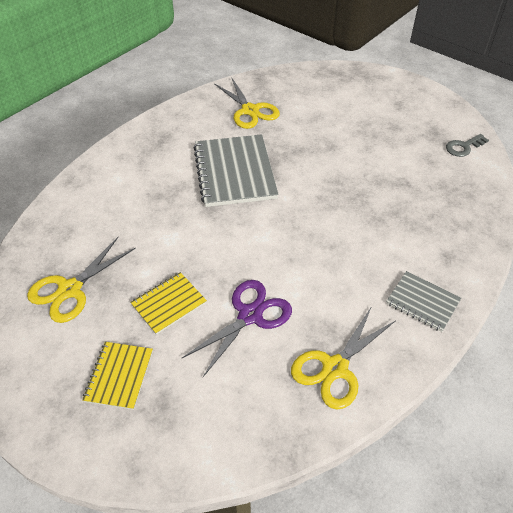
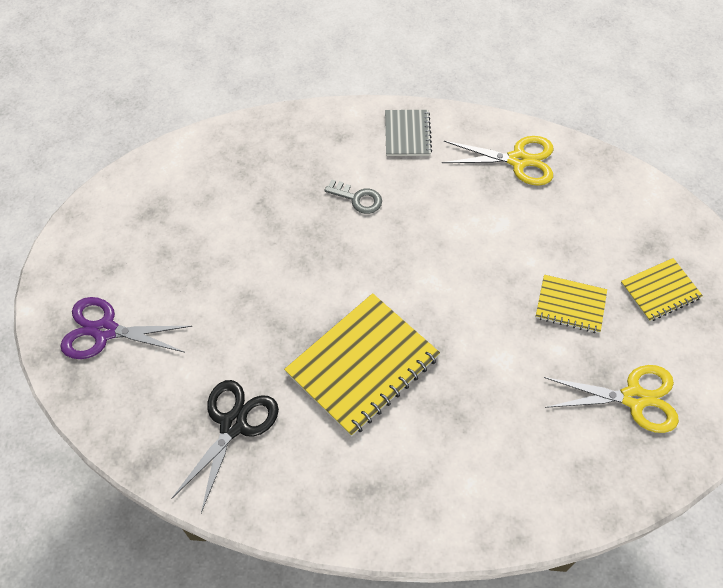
camera: 125 degrees left, 10 degrees up
purple scissors [182,280,292,377] -> purple scissors moved to [60,297,192,359]
grey notebook [193,134,279,207] -> yellow notebook [284,293,440,437]
yellow scissors [214,77,280,129] -> black scissors [171,380,279,513]
grey key [446,134,489,157] -> grey key moved to [324,179,382,214]

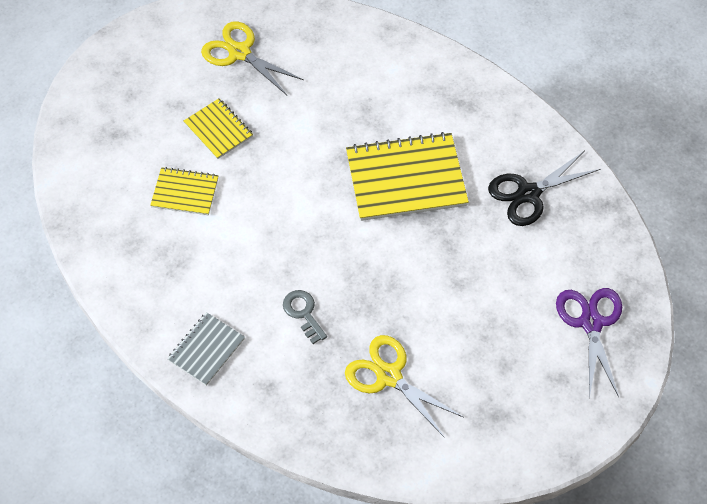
camera: 145 degrees left, 0 degrees up
purple scissors [60,297,192,359] -> purple scissors turned 135 degrees counterclockwise [556,288,622,398]
yellow scissors [442,136,553,186] -> yellow scissors moved to [345,335,463,438]
yellow notebook [621,258,703,322] -> yellow notebook moved to [150,167,218,215]

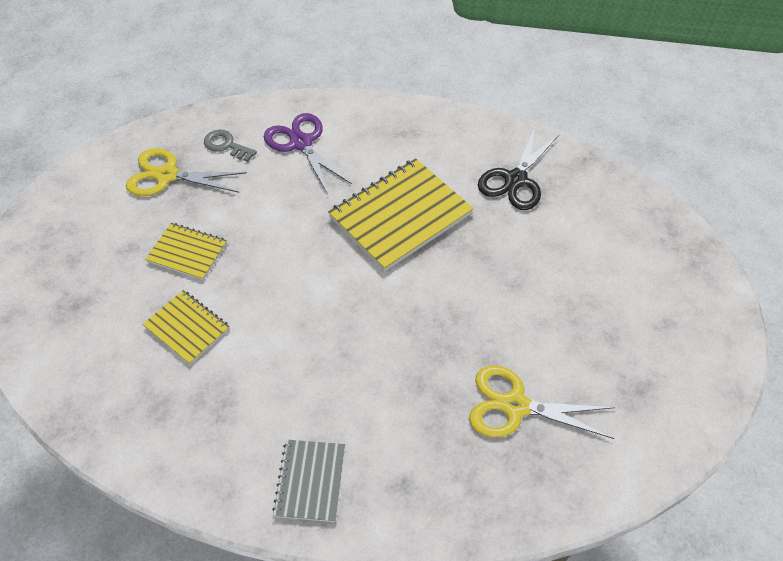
camera: 30 degrees left, 5 degrees down
yellow notebook [150,167,218,215] -> yellow notebook turned 60 degrees clockwise [143,290,230,365]
grey key [283,290,327,344] -> grey key moved to [204,130,257,162]
purple scissors [556,288,622,398] -> purple scissors moved to [263,113,352,194]

